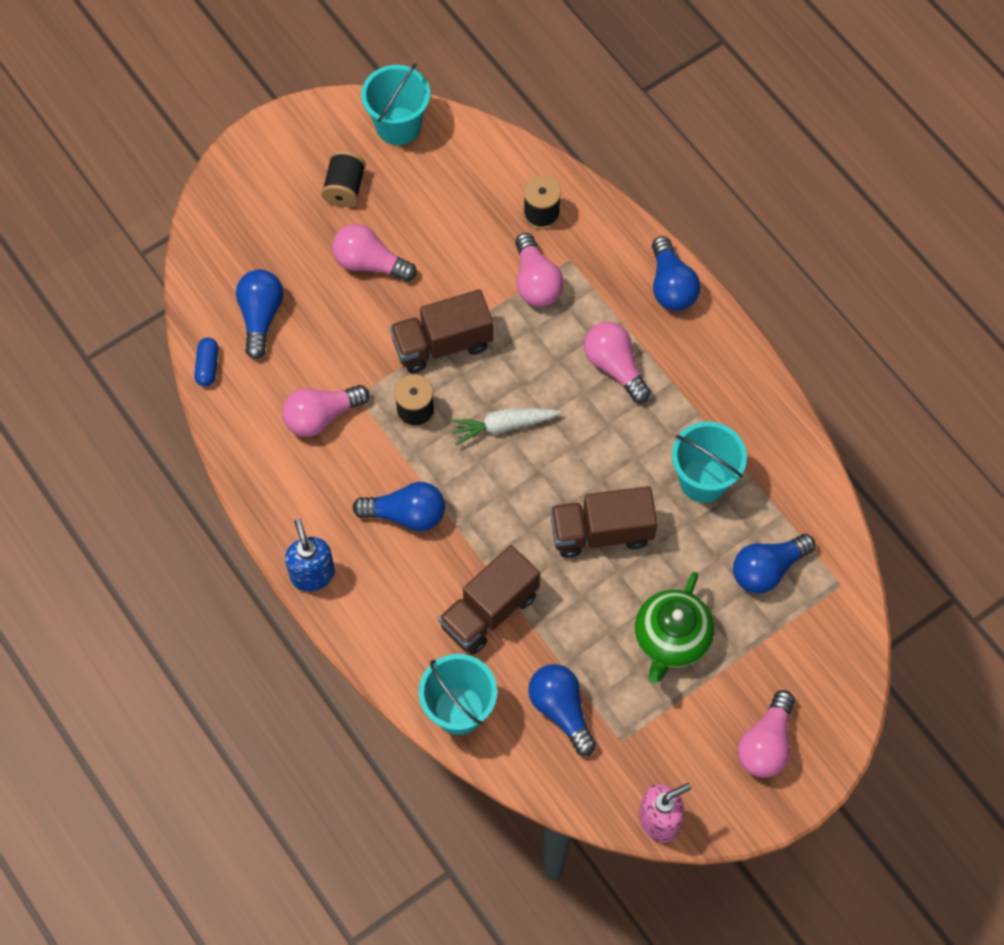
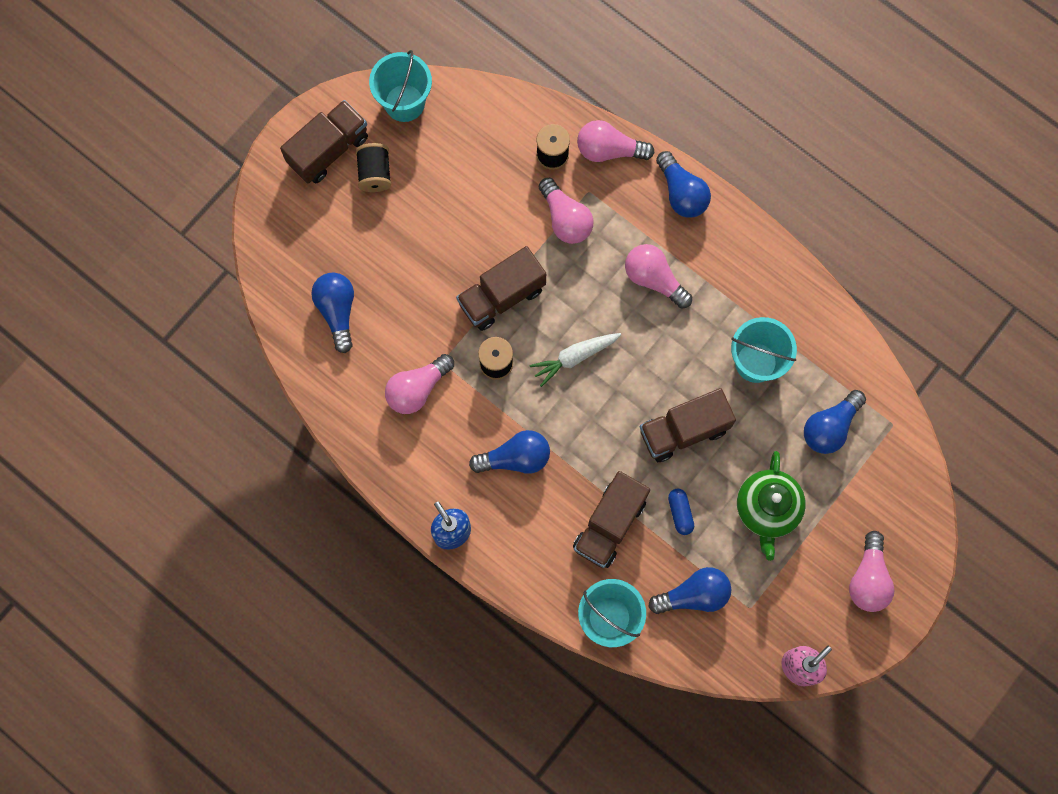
camera: 15 degrees left, 10 degrees up
blue capsule [194,338,218,386] -> blue capsule moved to [668,488,694,535]
pink light bulb [332,224,417,282] -> pink light bulb moved to [577,120,654,162]
blue light bulb [528,664,596,756] -> blue light bulb turned 120 degrees clockwise [649,567,732,614]
none -> brown truck [280,100,368,184]

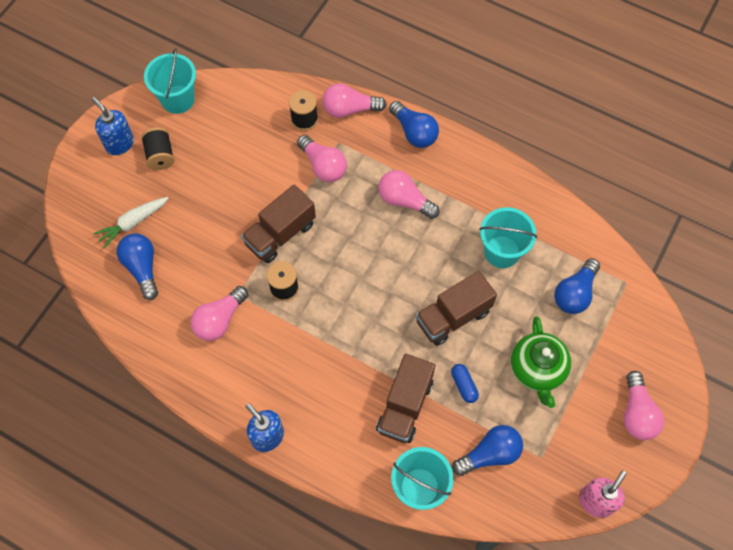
camera: 10 degrees left, 10 degrees down
brown truck [280,100,368,184] -> blue soap dispenser [92,97,134,155]
blue light bulb [469,430,550,473] -> none
white carrot [529,333,621,387] -> white carrot moved to [93,197,169,249]

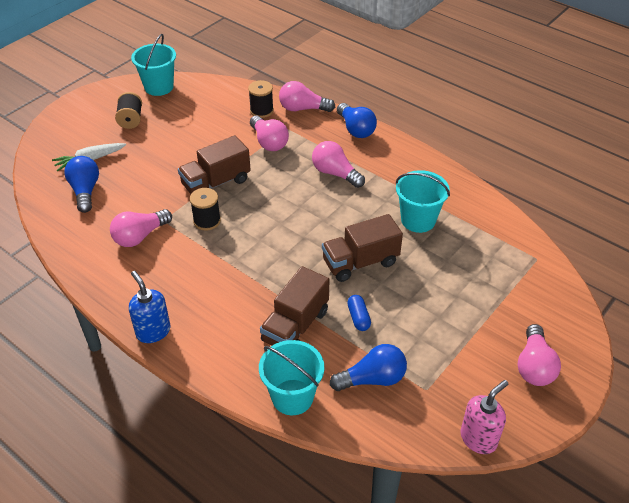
camera: 10 degrees right, 20 degrees down
blue soap dispenser [92,97,134,155] -> none
green teapot [511,316,571,408] -> none
blue light bulb [554,258,600,314] -> none

